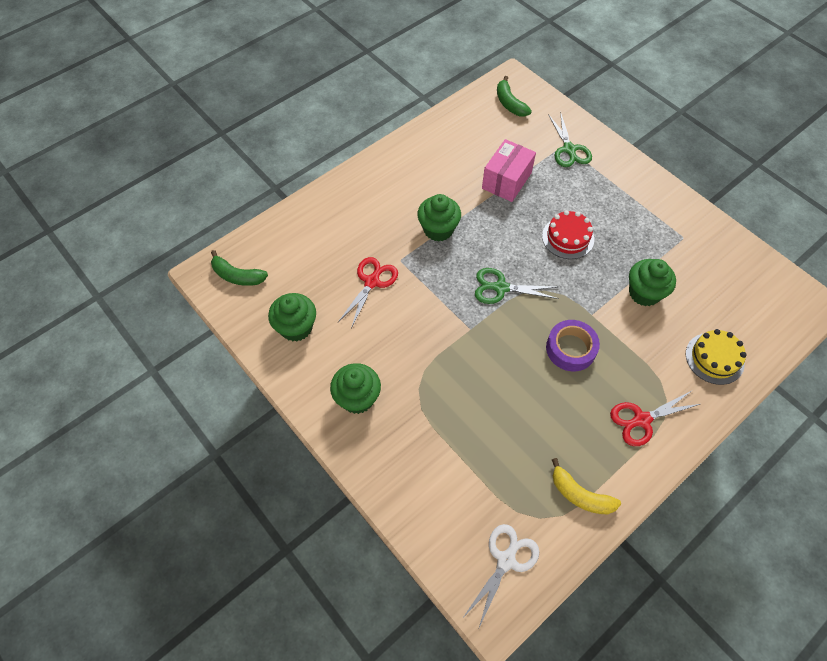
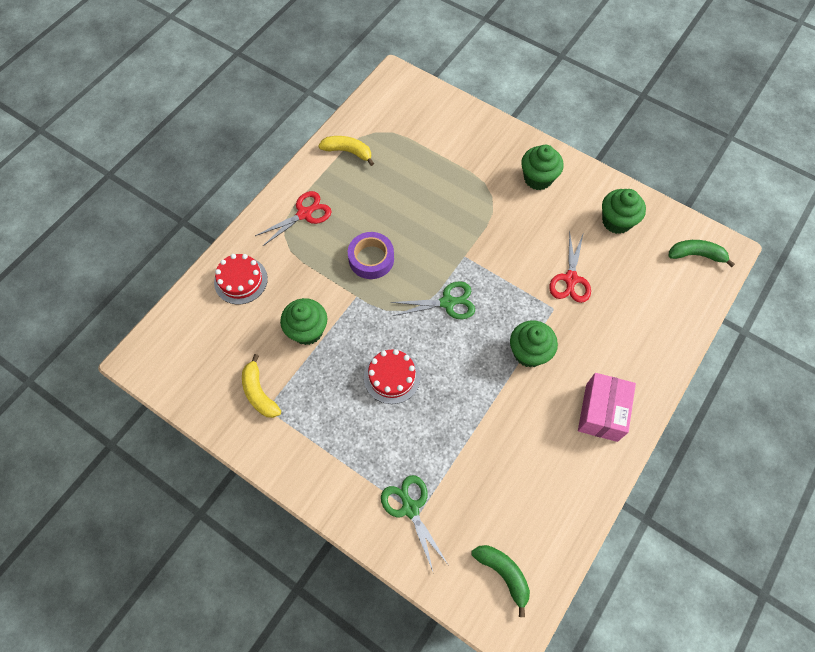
camera: 165 degrees right, 5 degrees up
white scissors [464,524,539,630] -> none
pink box [482,139,536,202] -> pink box moved to [578,373,636,442]
yellow cake [686,329,747,385] -> red cake [214,254,268,305]
none -> yellow banana [242,354,281,418]

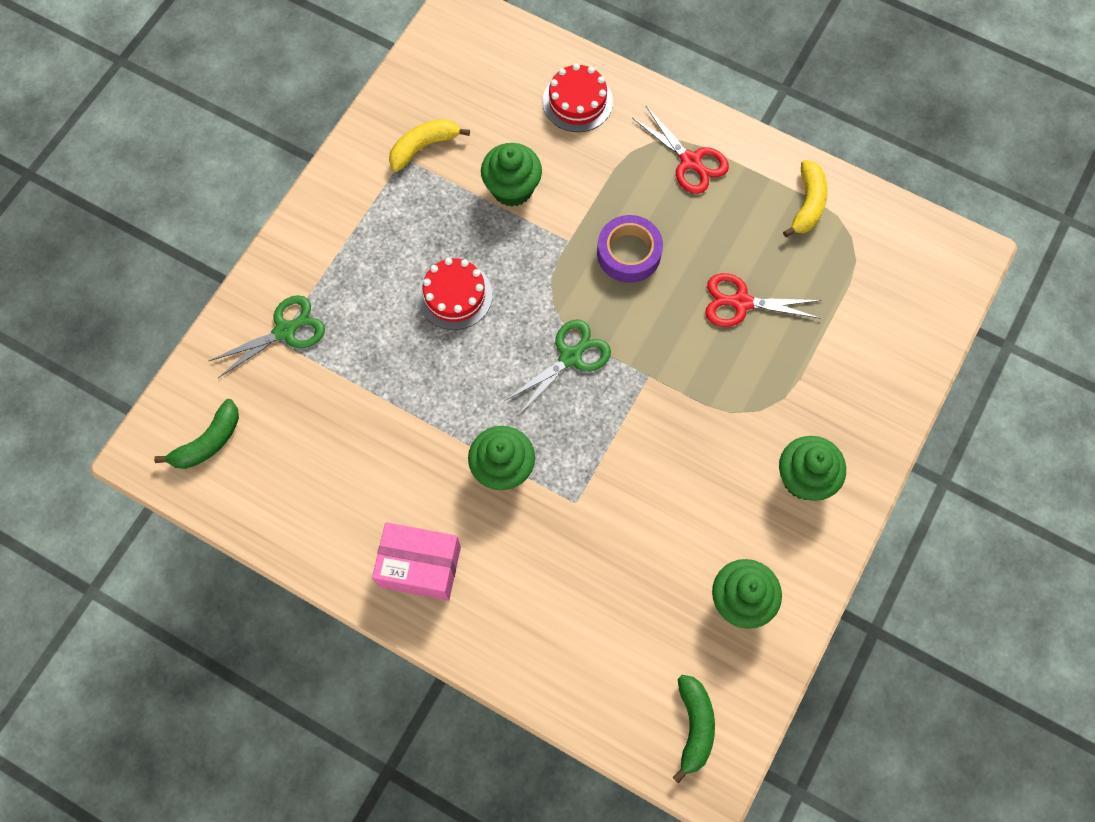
camera: 85 degrees right, 5 degrees up
green scissors [391,281,475,319] -> green scissors turned 120 degrees counterclockwise [505,320,611,415]
red scissors [549,230,591,303] -> red scissors moved to [705,273,821,327]

